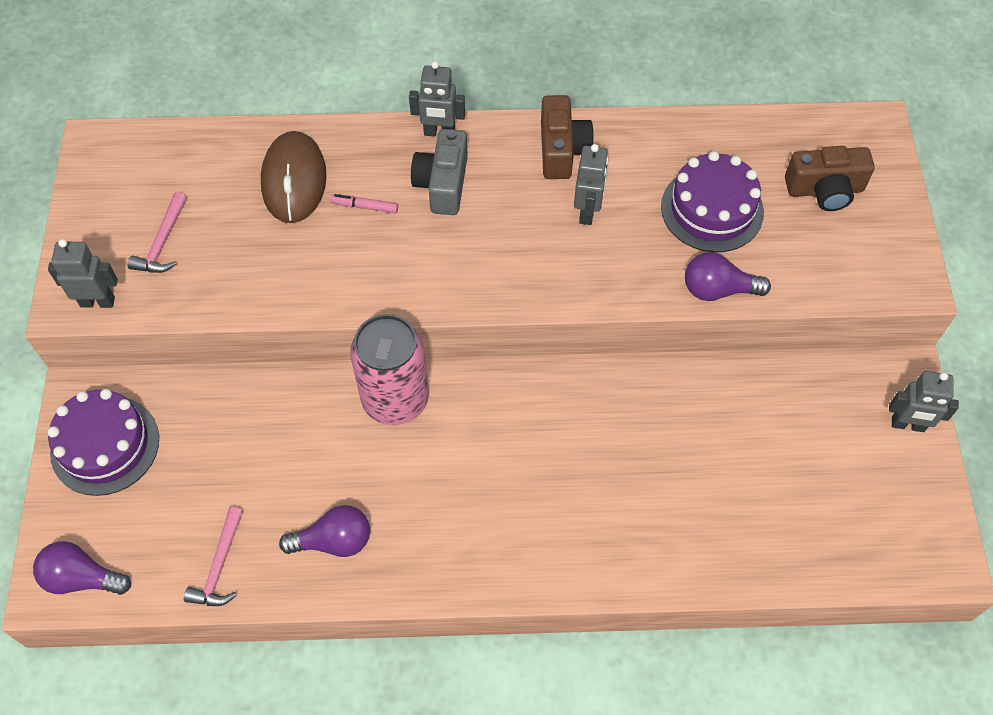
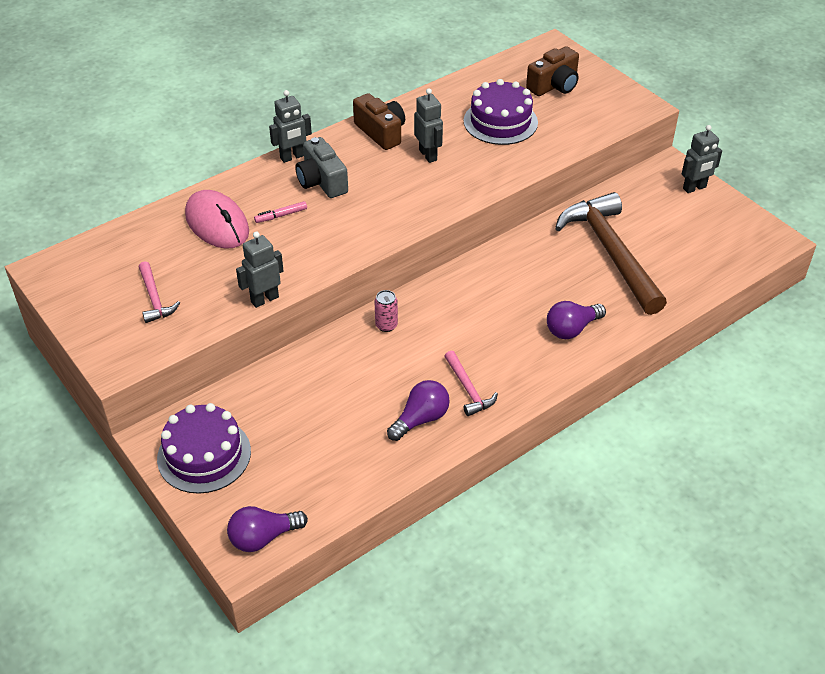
camera: 35 degrees left, 15 degrees down
grey robot [48,239,118,308] -> grey robot moved to [236,232,284,308]
pink hammer [184,507,243,606] -> pink hammer moved to [444,350,498,416]
brown mouse [261,131,327,223] -> pink mouse [185,190,249,249]
pink can [350,314,429,425] -> pink can [375,290,398,332], size x0.42
purple light bulb [685,252,771,301] -> purple light bulb moved to [547,301,606,339]
none -> brown hammer [555,192,667,315]

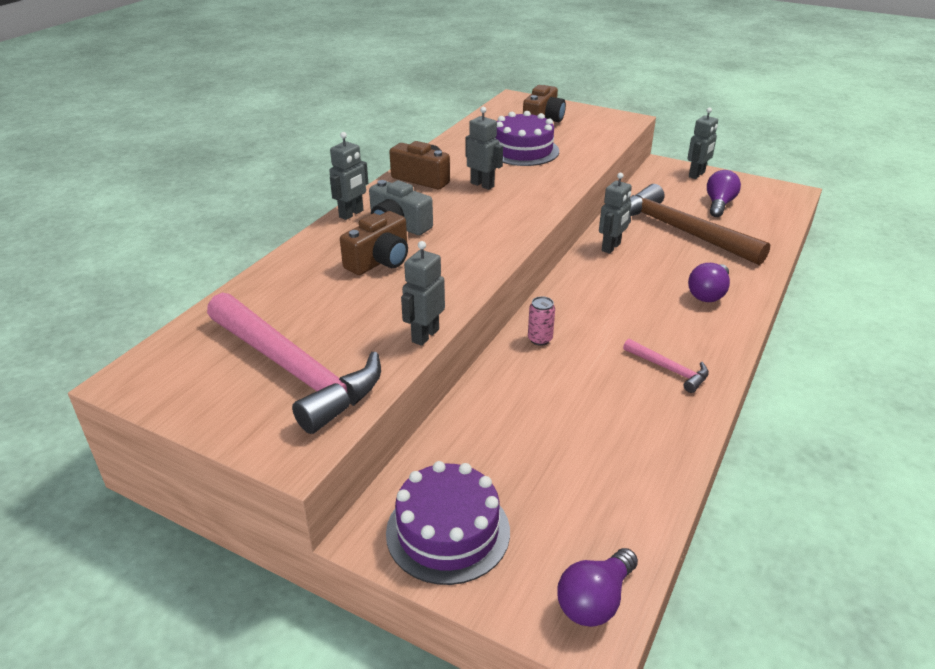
camera: 25 degrees left, 10 degrees down
pink hammer [139,262,180,323] -> pink hammer [207,292,381,434], size x2.23
pink mouse [185,190,249,249] -> none
pink marker [254,201,307,223] -> brown camera [340,211,408,275]
purple light bulb [387,380,450,441] -> purple light bulb moved to [707,170,741,217]
none -> grey robot [599,173,632,254]

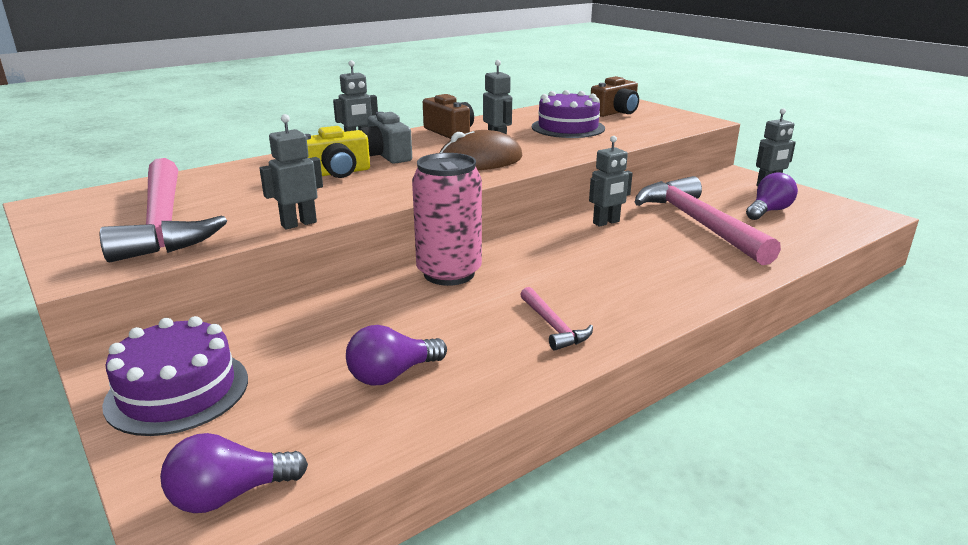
camera: 25 degrees right, 10 degrees down
brown camera [340,211,408,275] -> yellow camera [305,126,370,178]
pink can [528,296,555,346] -> pink can [412,153,482,286], size x2.39
brown hammer [629,184,771,265] -> pink hammer [635,176,781,265]
purple light bulb [688,263,730,302] -> purple light bulb moved to [346,325,447,386]
none -> brown mouse [439,130,522,170]

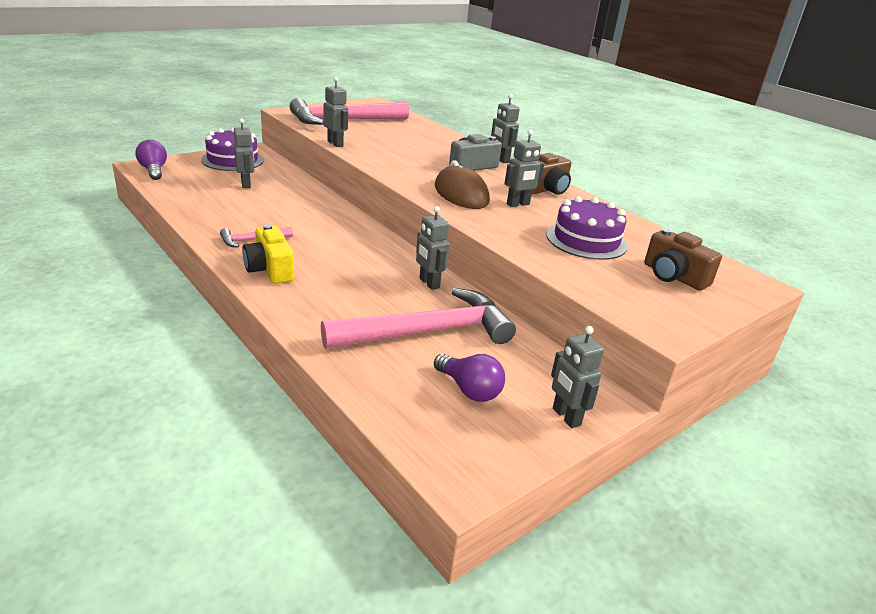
camera: 85 degrees right, 5 degrees up
yellow camera [305,126,370,178] -> yellow camera moved to [242,224,294,284]
purple light bulb [346,325,447,386] -> none
pink can [412,153,482,286] -> none
none -> grey robot [234,118,254,188]

